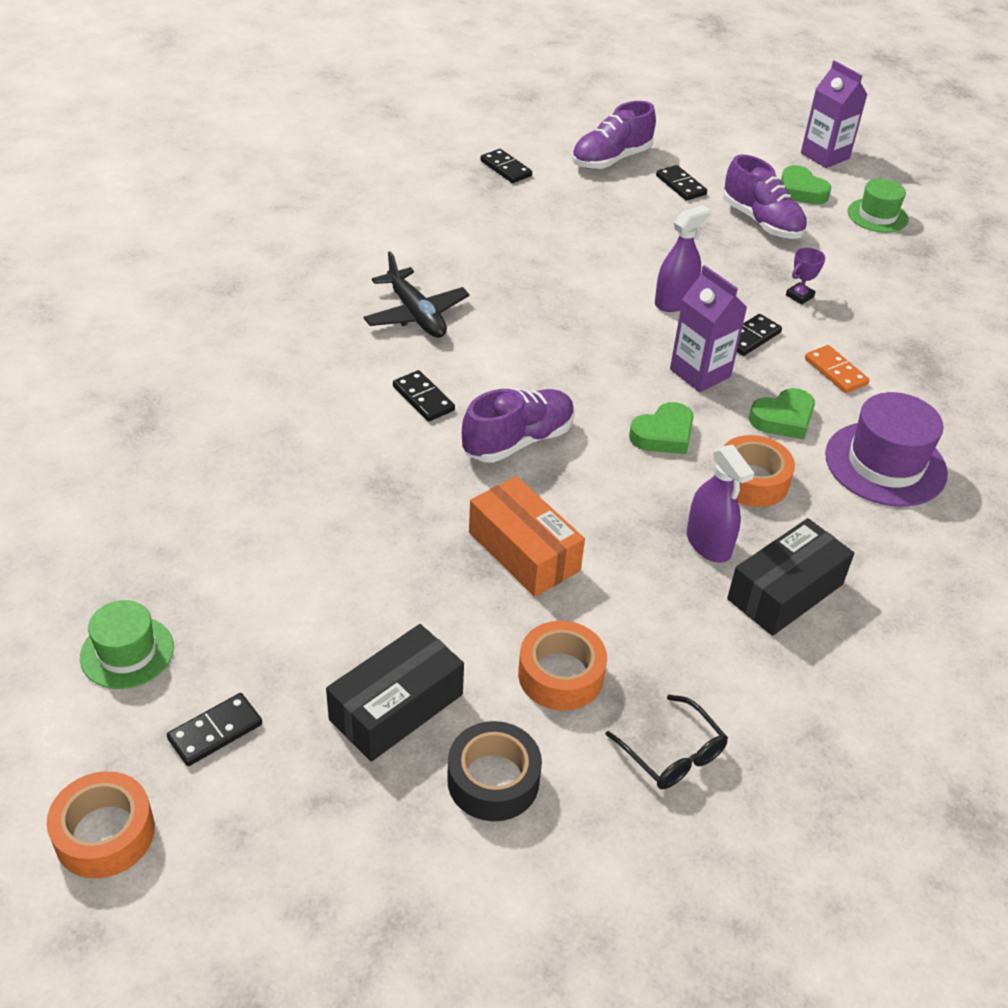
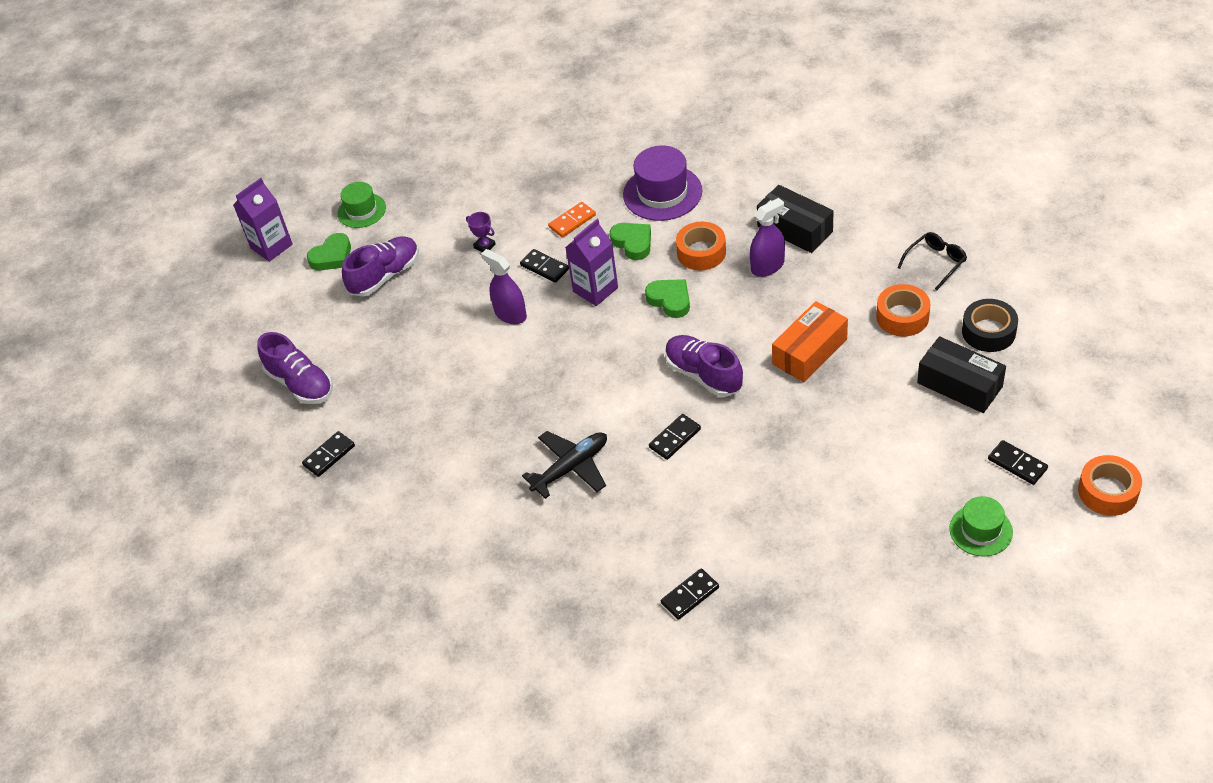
camera: 90 degrees left, 5 degrees up
black domino [656,165,707,201] -> black domino moved to [661,568,719,620]

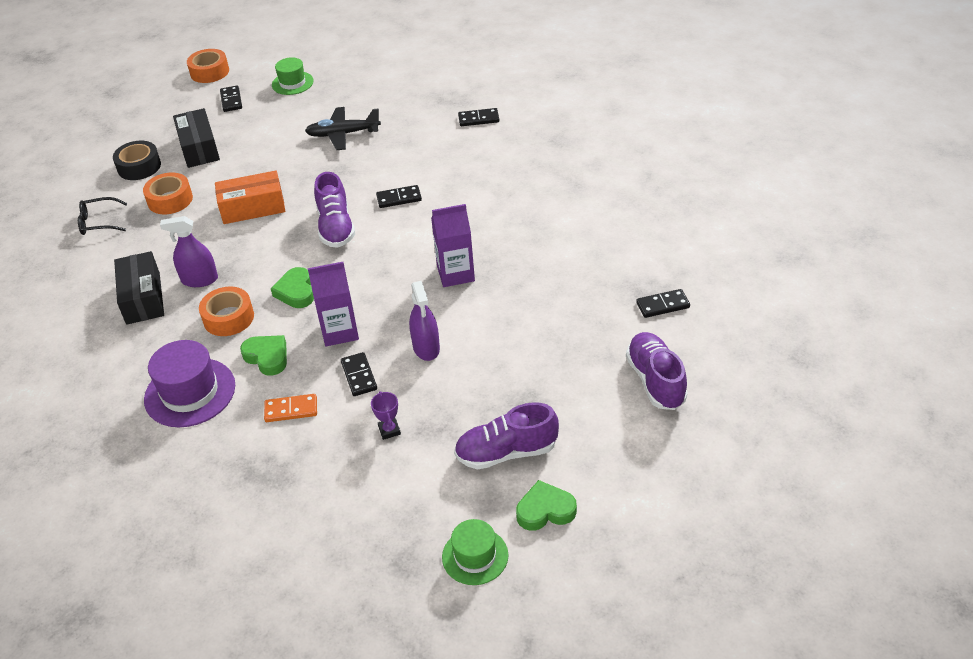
camera: 150 degrees left, 5 degrees down
purple carton [233,178,293,262] -> purple carton moved to [431,204,475,287]
black plane [522,431,607,499] -> black plane moved to [305,107,381,150]
green heart [610,223,651,260] -> green heart turned 135 degrees clockwise [240,335,287,376]

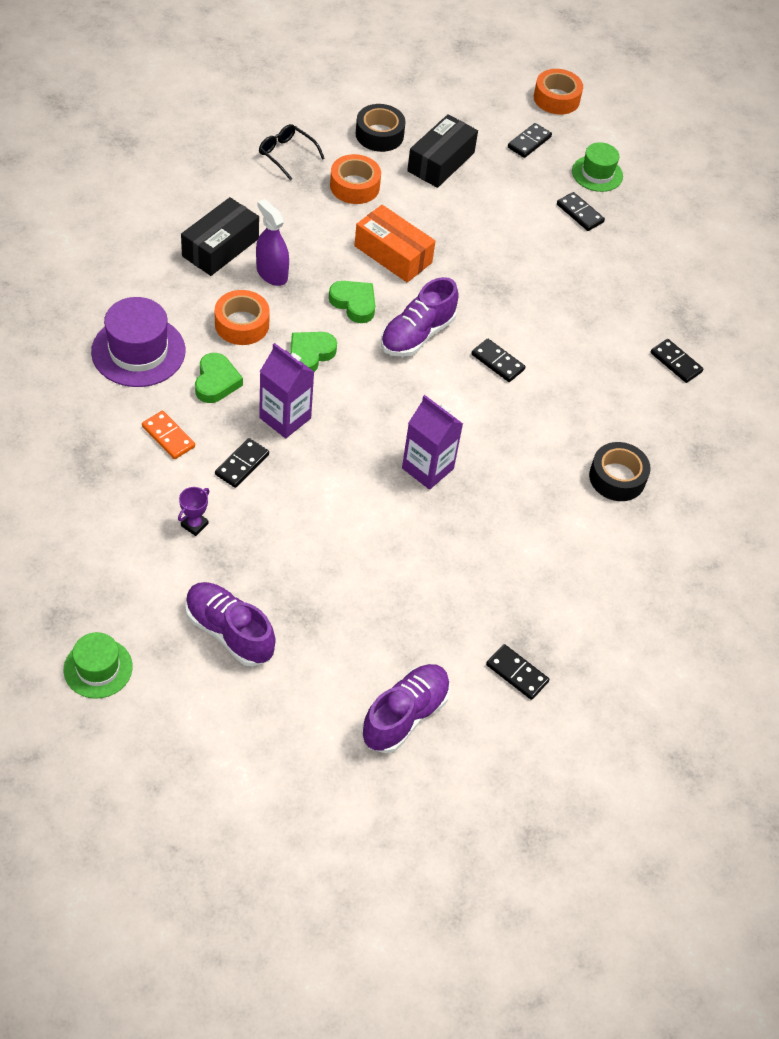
camera: 45 degrees right, 10 degrees up
black plane [305,107,381,150] -> none
purple spray bottle [409,281,440,361] -> none
green heart [516,480,577,531] -> green heart moved to [329,281,375,323]
none -> black domino [557,192,605,231]
none -> black tape [589,442,651,501]

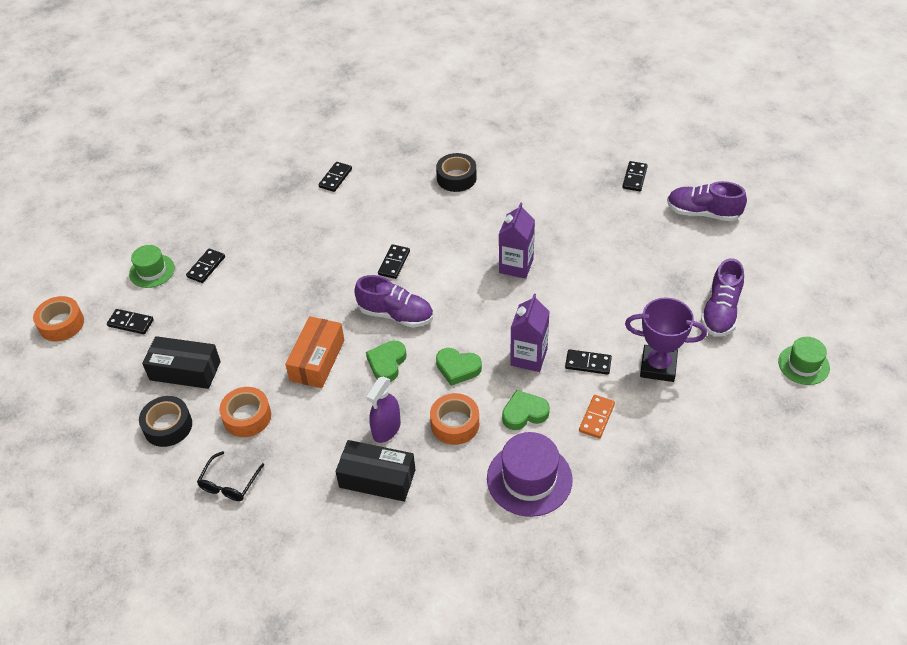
camera: 105 degrees left, 5 degrees down
purple trophy [178,487,210,536] -> purple trophy [625,297,707,382], size x2.16

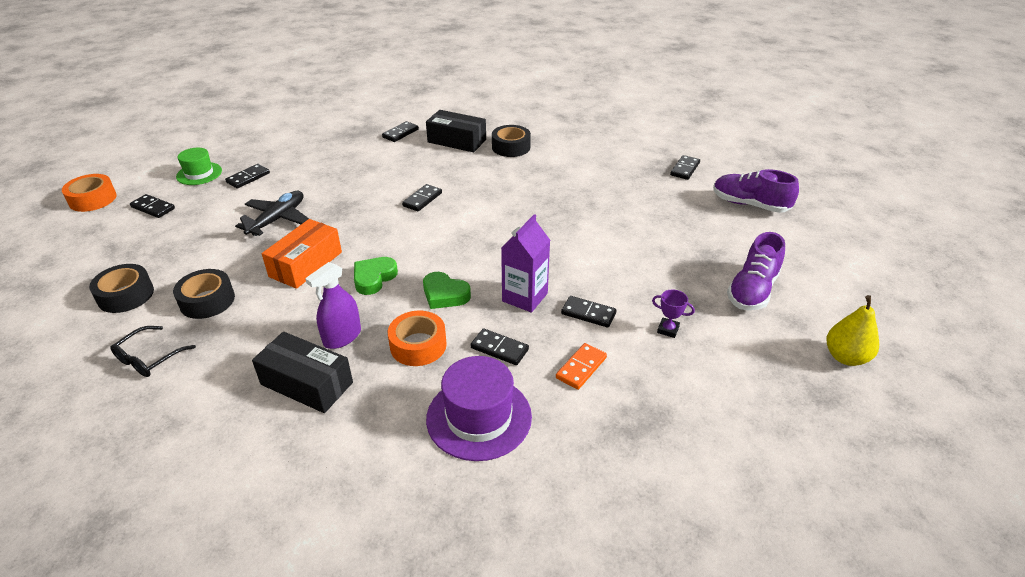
camera: 10 degrees right, 10 degrees down
black box [142,336,221,389] -> black box moved to [426,110,486,152]
orange tape [219,387,271,437] -> black tape [173,269,235,319]
purple shoe [354,275,433,328] -> none
purple carton [499,202,535,279] -> none
green heart [502,390,550,430] -> black domino [470,328,529,365]
purple trophy [625,297,707,382] -> purple trophy [652,289,695,338], size x0.46
green hat [778,337,830,385] -> yellow pear [827,295,879,366]
none -> black plane [235,191,309,236]

